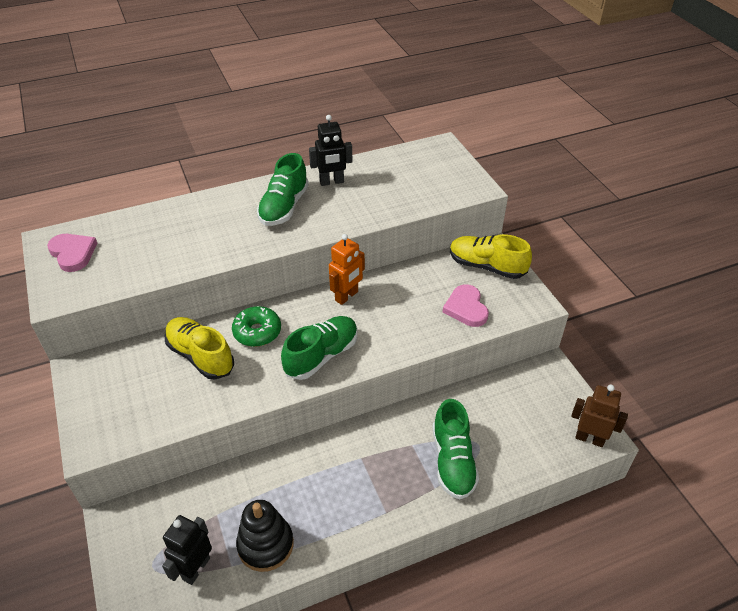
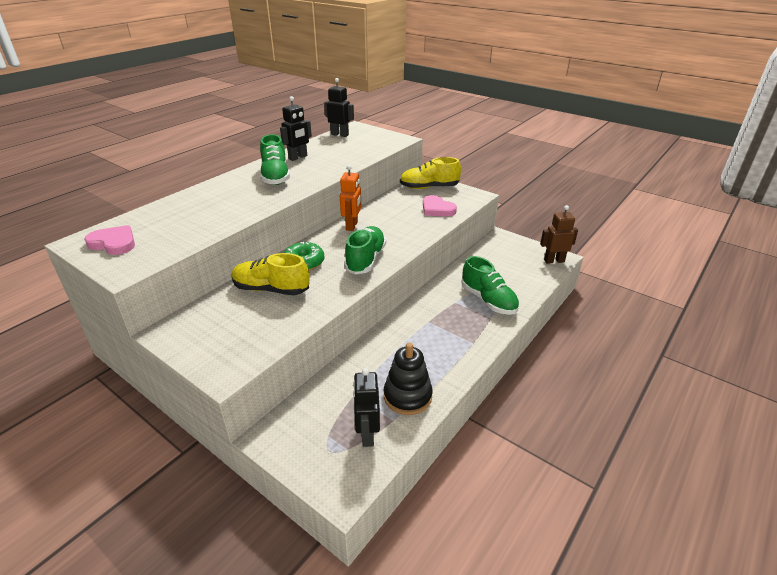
camera: 30 degrees left, 10 degrees down
none -> black robot [324,78,354,137]

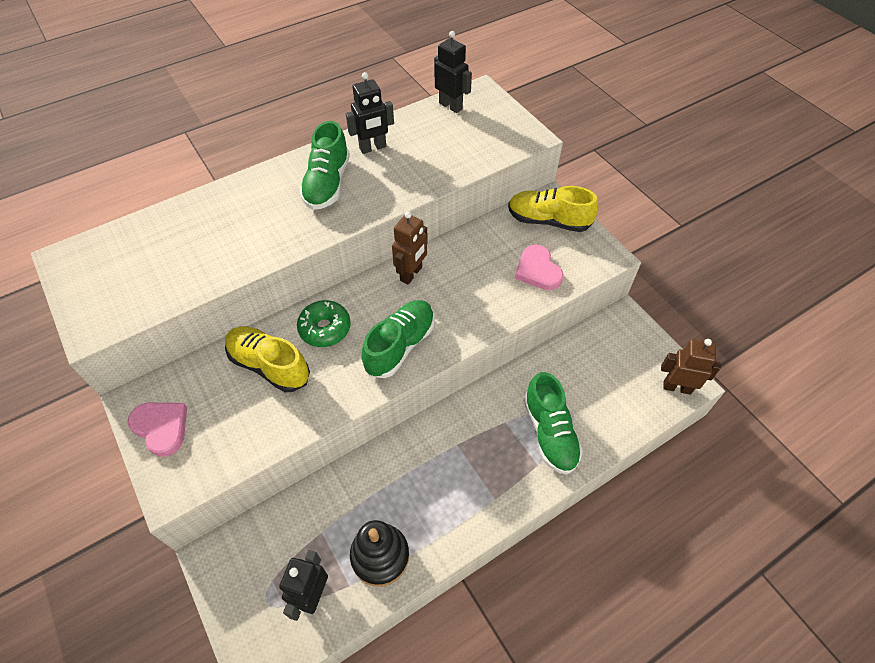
camera: 20 degrees right, 20 degrees up
pink heart [84,225,135,255] -> pink heart moved to [128,403,187,457]
orange robot [340,165,361,231] -> brown robot [392,211,428,285]

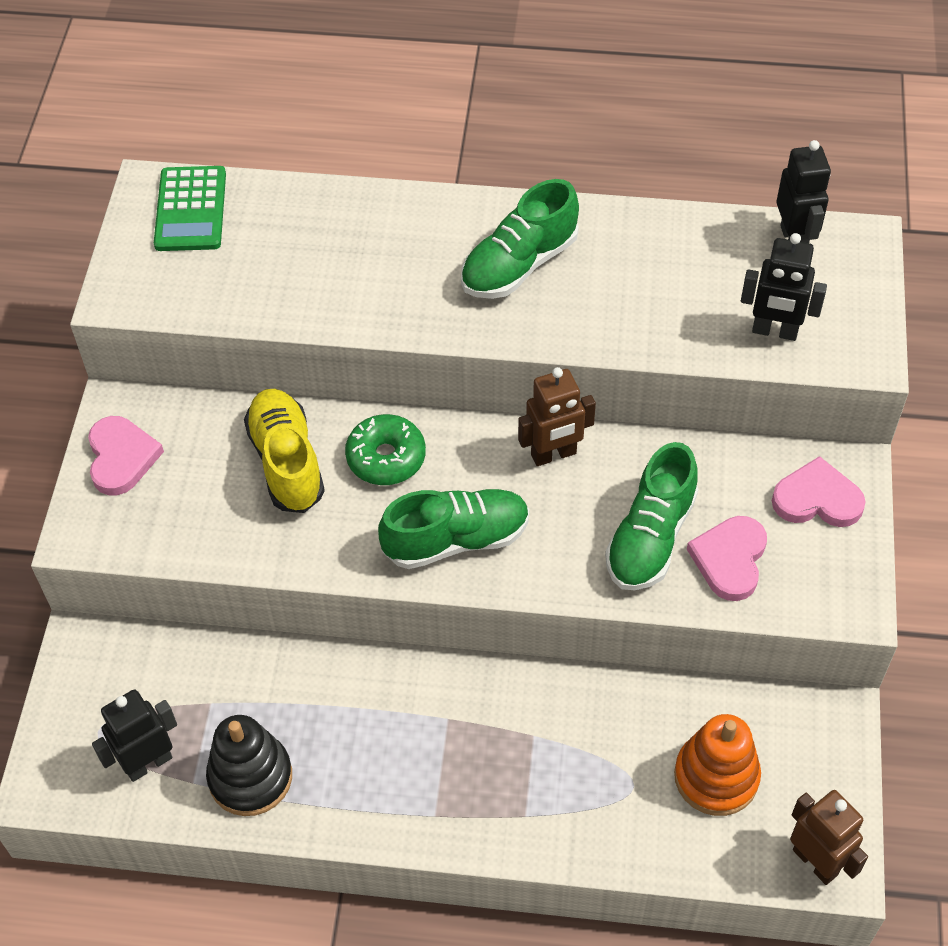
camera: 40 degrees right, 0 degrees up
black robot [346,72,394,154] -> black robot moved to [741,233,827,341]
yellow shoe [508,186,598,232] -> pink heart [772,456,866,527]
green shoe [524,372,583,475] -> green shoe moved to [605,442,698,591]
none -> green calculator [154,166,226,251]
none -> orange stacking toy [674,714,761,816]

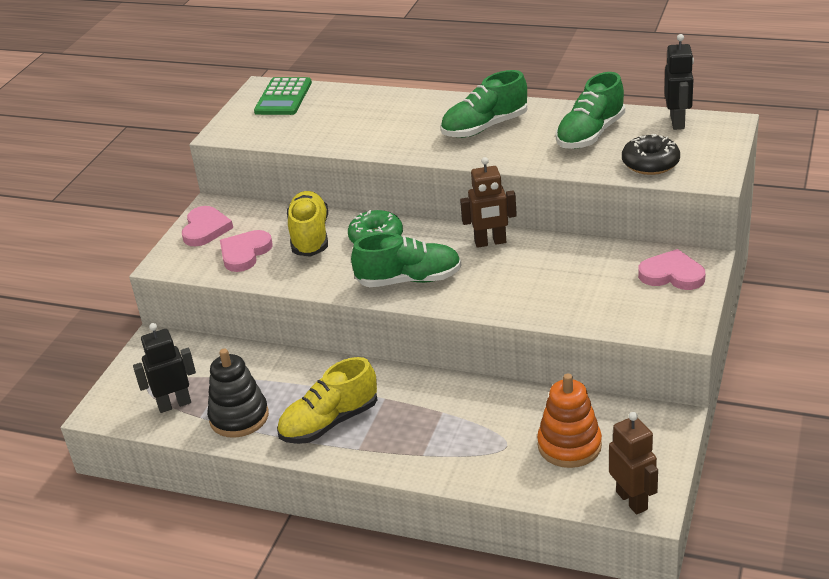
camera: 15 degrees right, 20 degrees down
green shoe [605,442,698,591] -> green shoe moved to [556,72,625,149]
pink heart [687,516,767,601] -> pink heart moved to [220,230,273,272]
black robot [741,233,827,341] -> black donut [622,134,680,175]
none -> yellow shoe [277,357,377,444]

